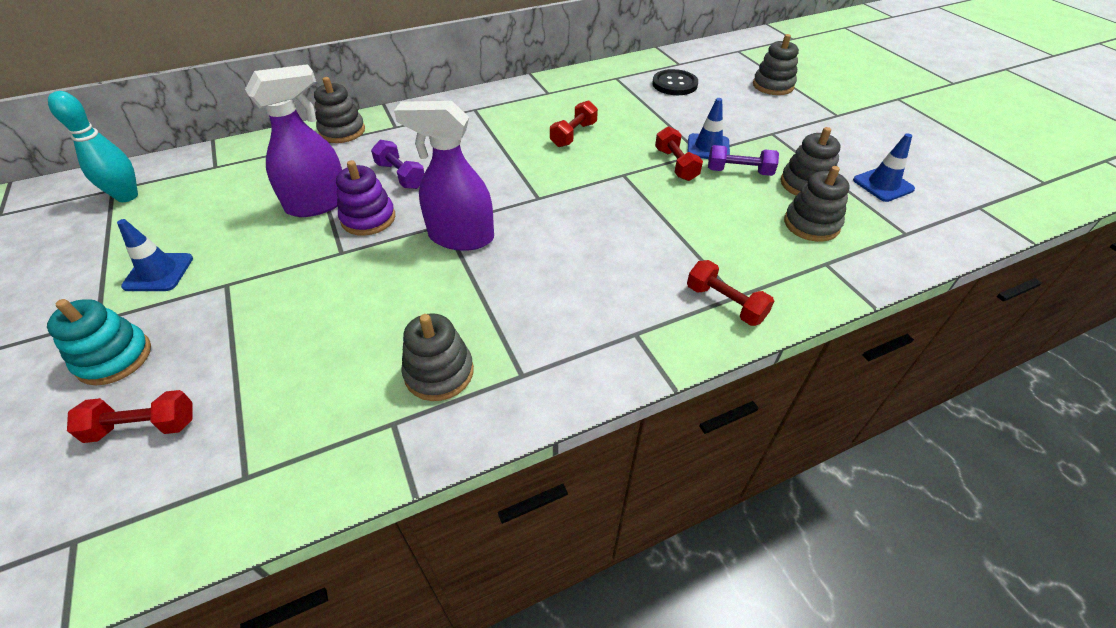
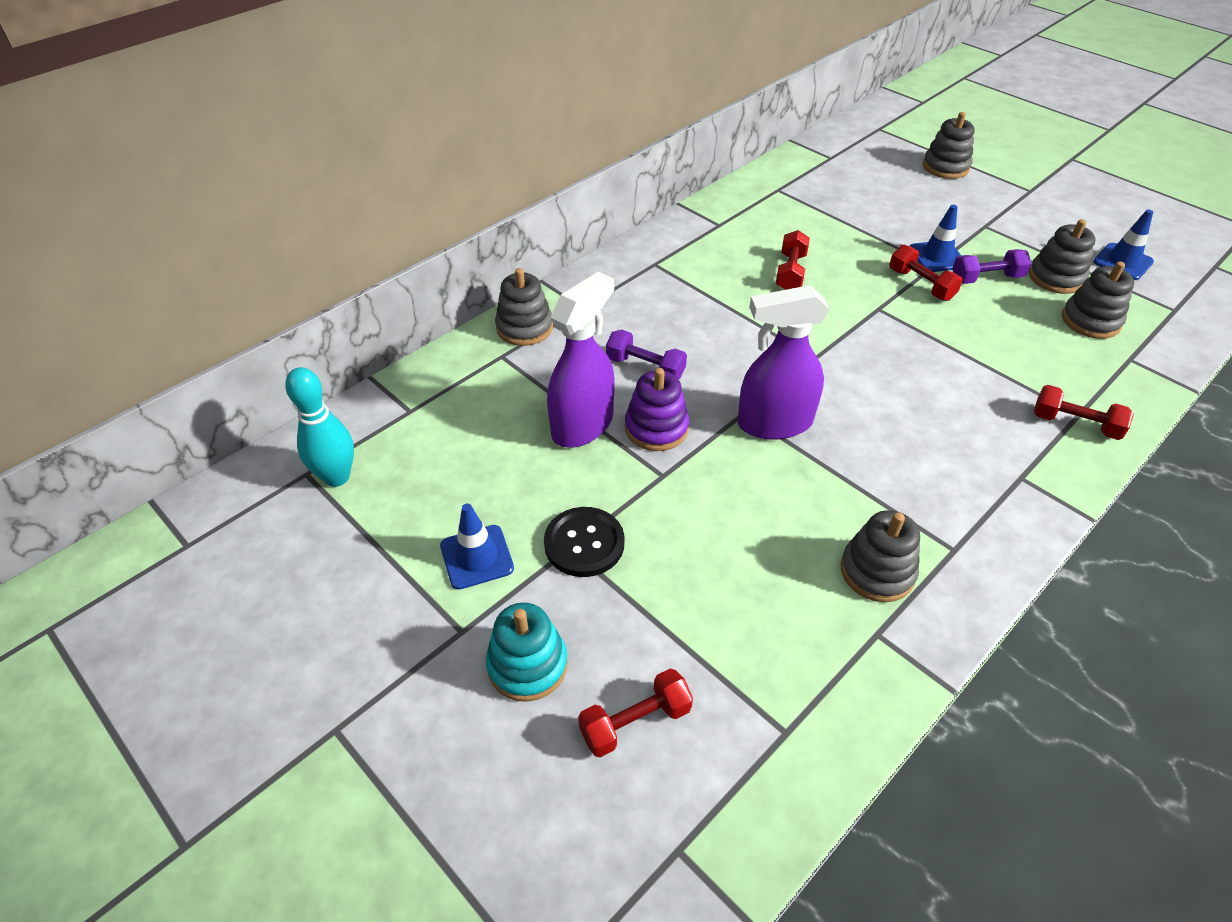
camera: 20 degrees left, 0 degrees up
black button [652,69,698,95] -> black button moved to [544,507,624,577]

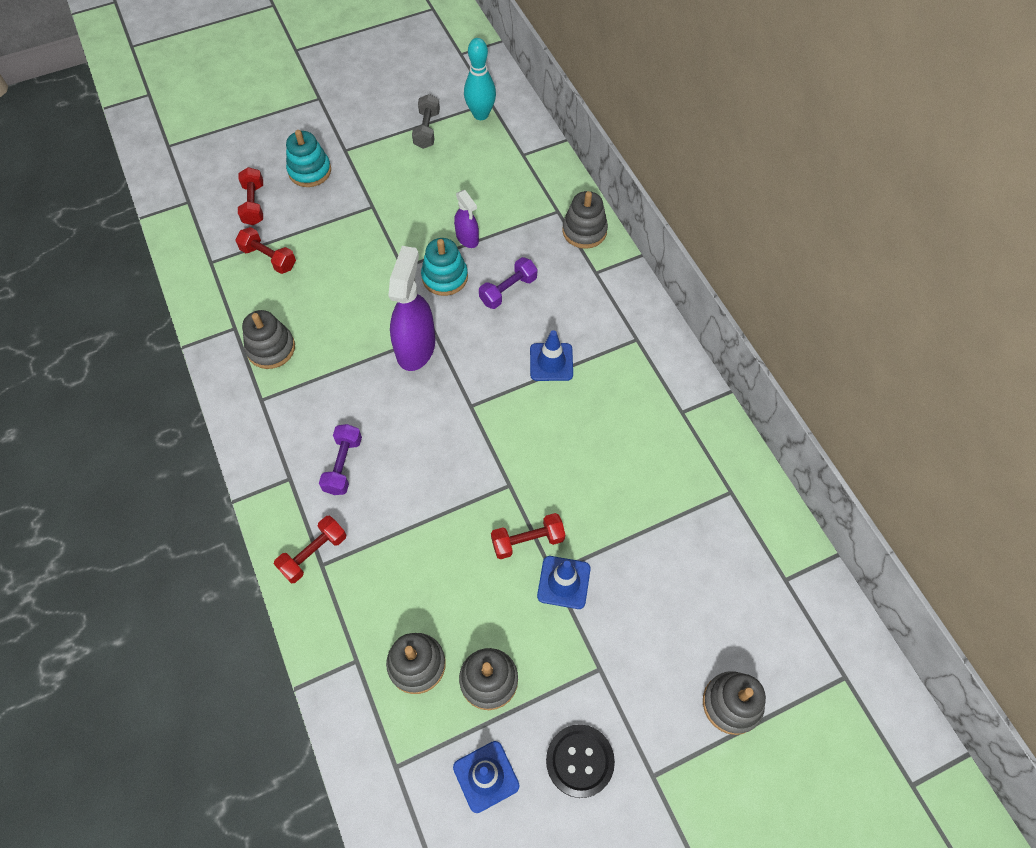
camera: 110 degrees right, 15 degrees up
blue traffic cone [440,504,514,590] -> blue traffic cone moved to [530,330,573,381]
black button [544,507,624,577] -> black button moved to [546,724,615,798]
purple spray bottle [547,272,615,448] -> purple spray bottle [454,190,479,248], size x0.55
purple stacking toy [625,368,689,451] -> turquoise stacking toy [421,238,468,296]
red dumbbell [776,230,810,290] -> red dumbbell moved to [235,227,296,274]
purple dumbbell [952,249,1032,284] -> purple dumbbell moved to [319,424,362,495]
none -> grey dumbbell [412,94,440,149]

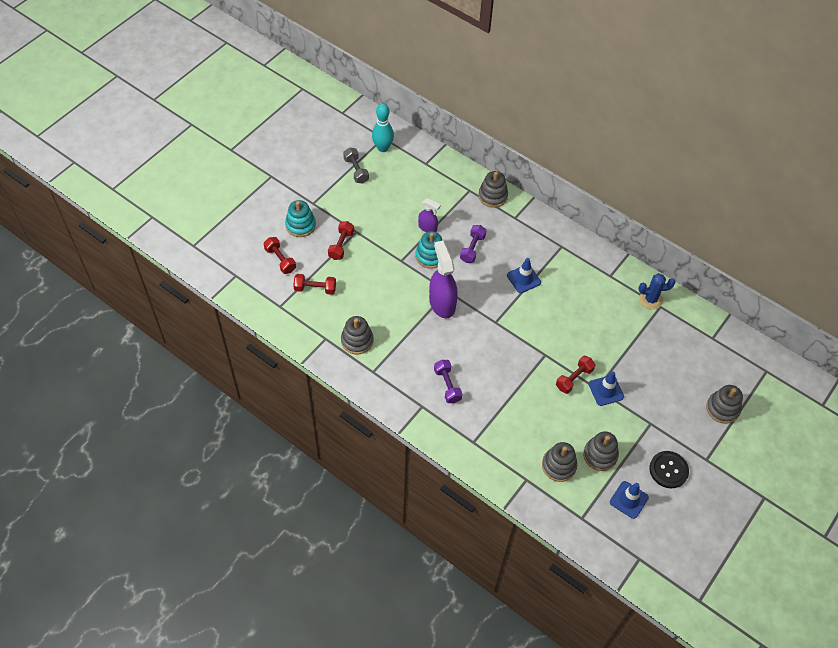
camera: 30 degrees left, 5 degrees down
red dumbbell [274,516,347,583] -> red dumbbell moved to [328,221,354,260]
none -> blue cactus [638,273,676,309]

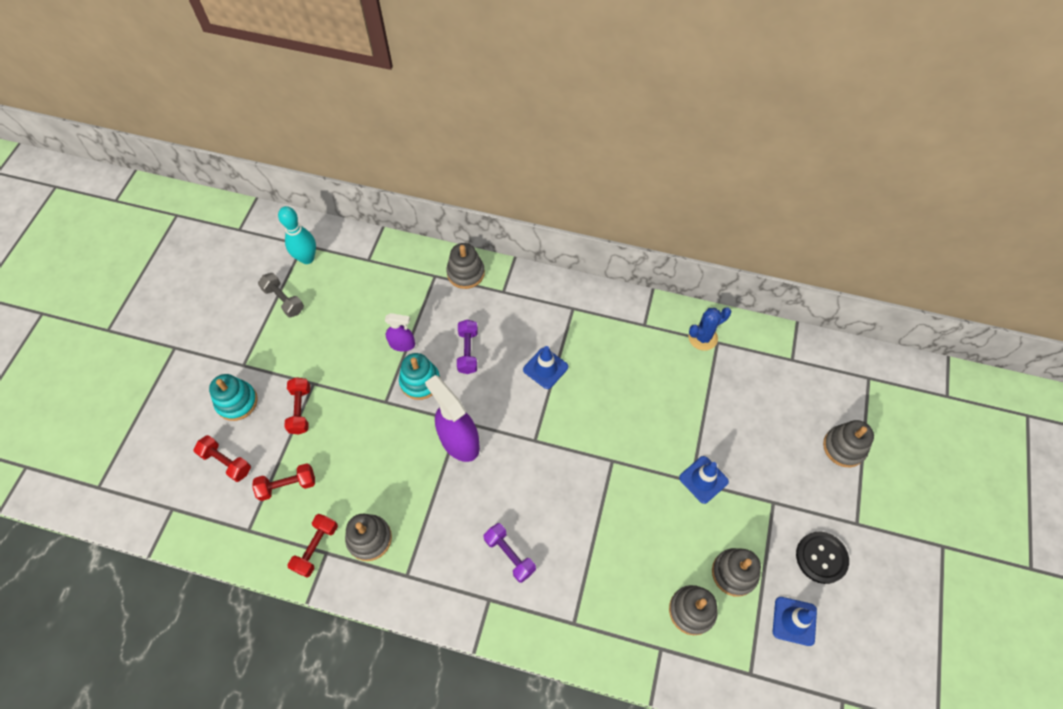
camera: 20 degrees left, 5 degrees up
red dumbbell [556,356,595,394] -> red dumbbell moved to [287,514,338,578]

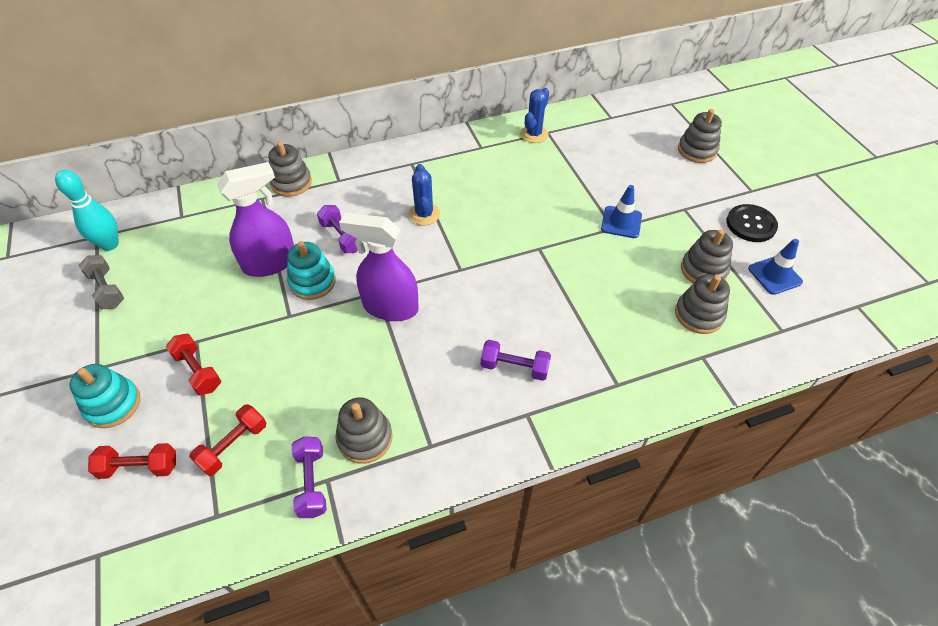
camera: 35 degrees left, 10 degrees down
grey dumbbell [258,273,304,317] -> grey dumbbell turned 45 degrees clockwise [79,255,124,309]
red dumbbell [287,514,338,578] -> purple dumbbell [292,436,327,518]
purple spray bottle [385,313,415,352] -> purple spray bottle [217,162,294,277], size x1.81
blue traffic cone [523,346,568,389] -> blue cactus [409,164,440,225]

